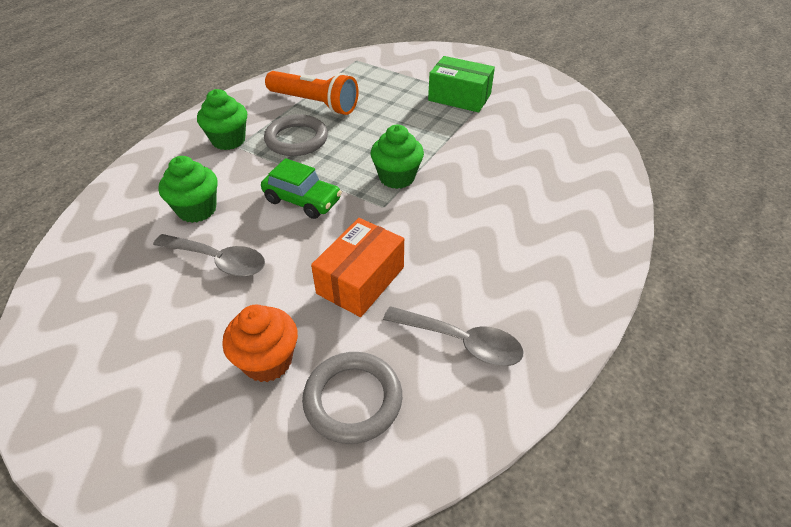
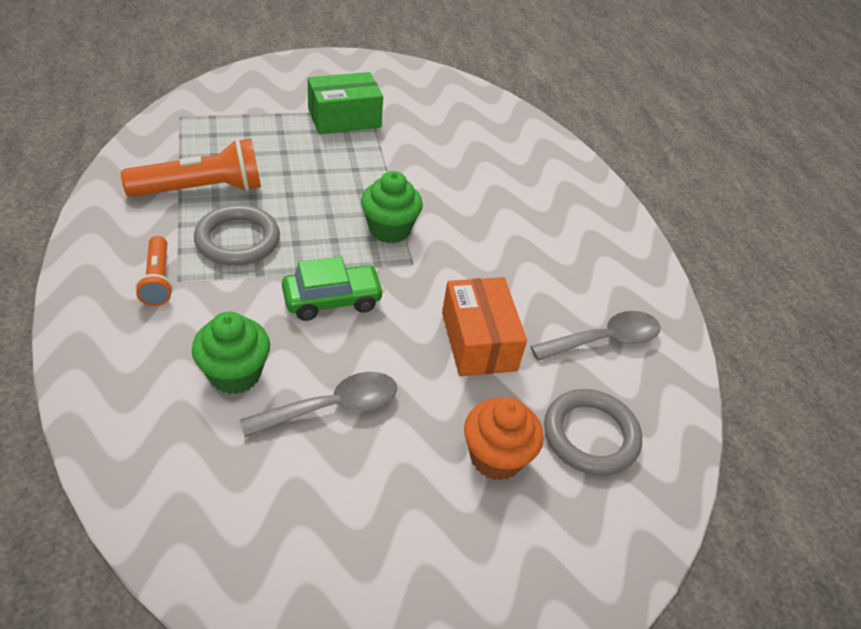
camera: 50 degrees left, 0 degrees up
green cupcake [197,89,247,150] -> orange flashlight [135,236,173,306]

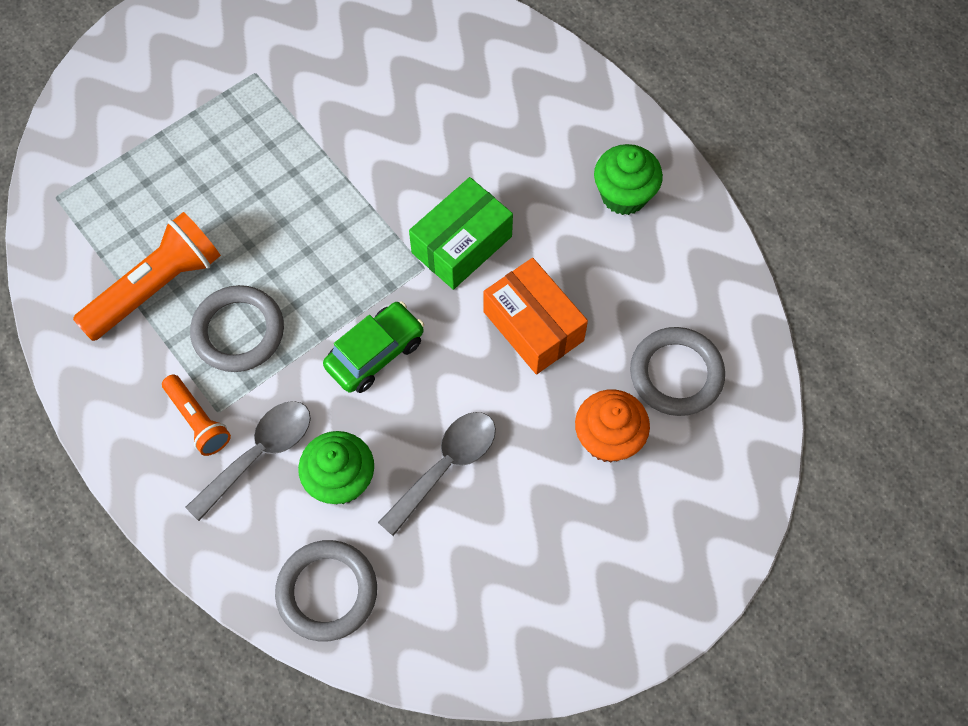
camera: 20 degrees left, 20 degrees up
green box [308,72,383,134] -> green box moved to [409,177,513,290]
green cupcake [361,171,423,243] -> green cupcake moved to [594,144,663,215]
grey spoon [530,311,661,361] -> grey spoon moved to [185,401,311,521]
none -> grey ring [275,540,377,642]

